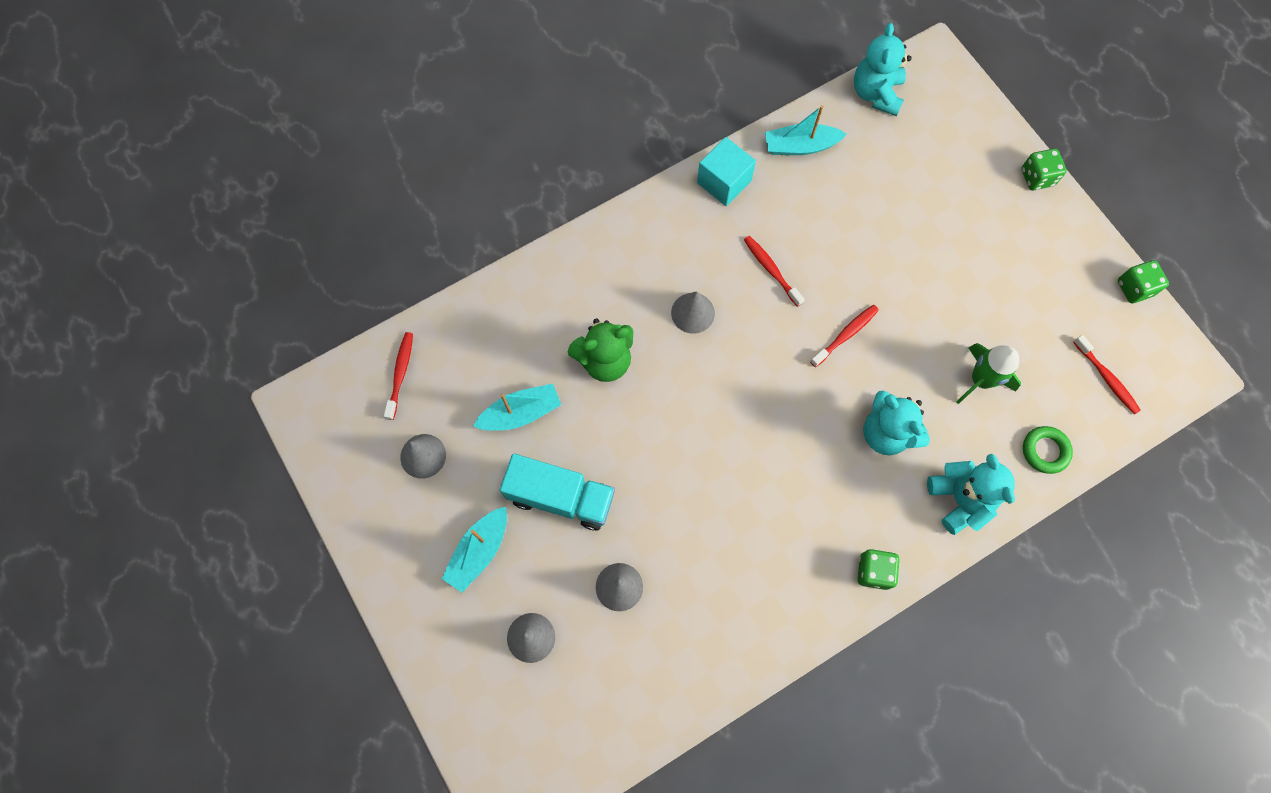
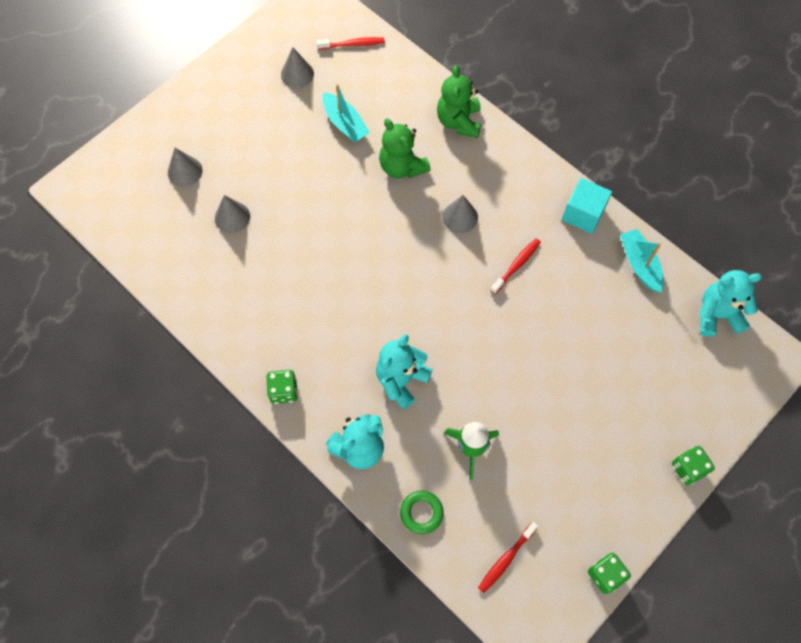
camera: 75 degrees right, 5 degrees down
turquoise boat [441,507,507,592] -> none
turquoise truck [500,454,615,531] -> none
red toothbrush [810,305,879,367] -> none
none -> green teddy bear [437,65,481,138]

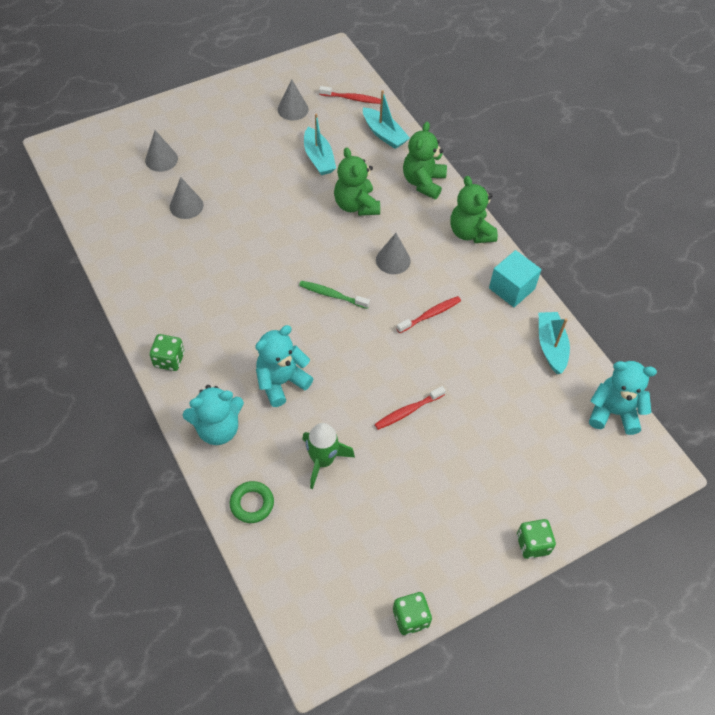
camera: 15 degrees right, 10 degrees down
red toothbrush [478,522,538,593] -> red toothbrush moved to [375,386,446,430]
none -> green toothbrush [299,281,370,309]
none -> turquoise boat [363,90,410,149]
none -> green teddy bear [450,176,498,243]

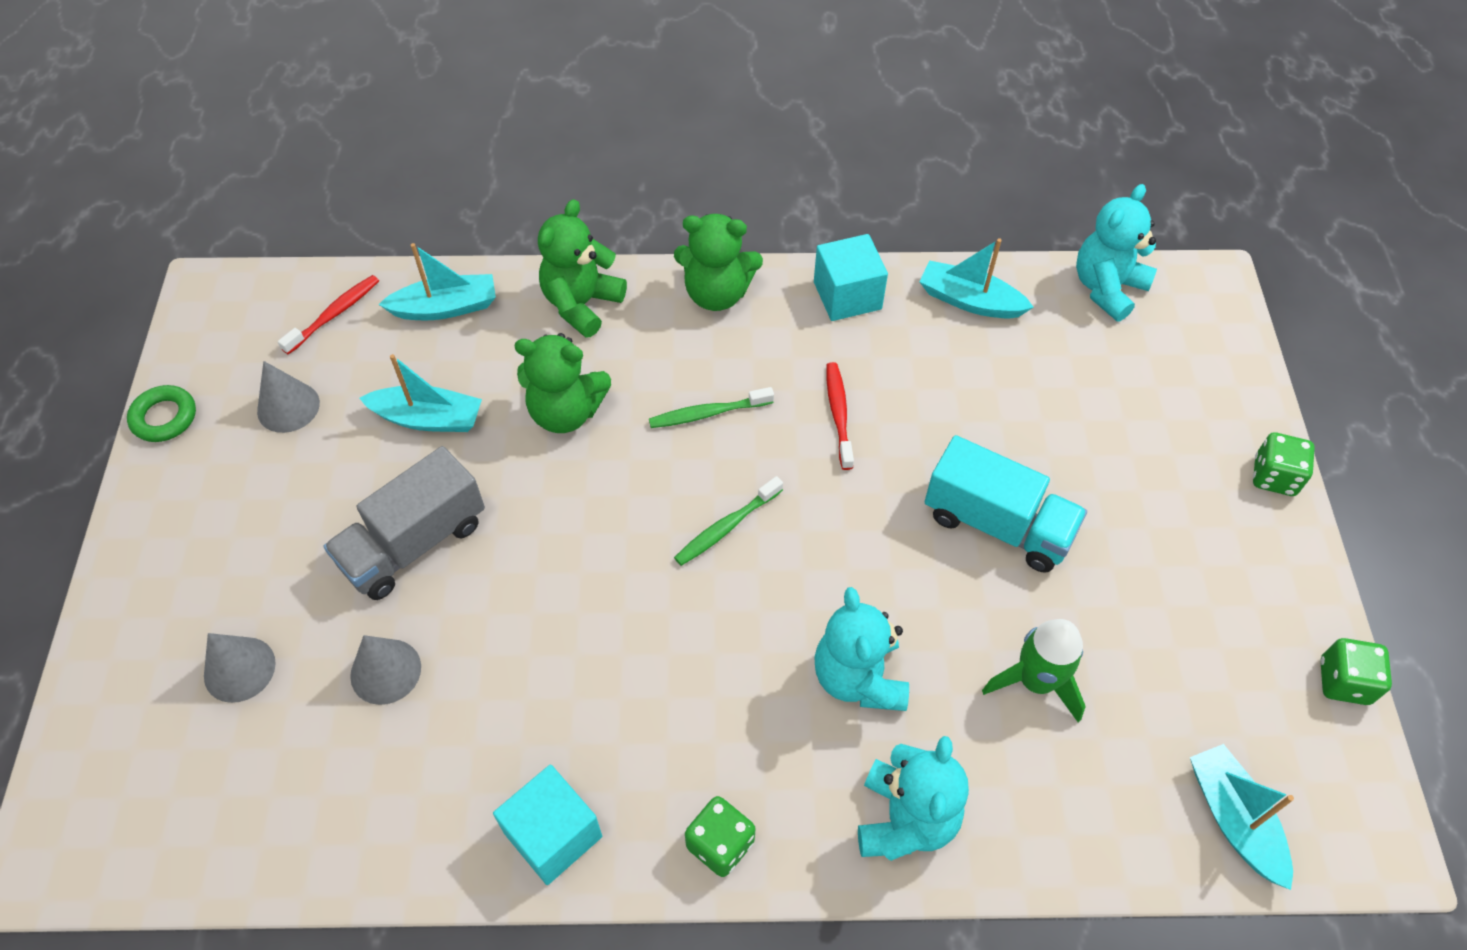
camera: 60 degrees left, 0 degrees up
green ring [230,481,274,523] -> green ring moved to [127,385,196,442]
red toothbrush [375,386,446,430] -> turquoise truck [925,435,1087,573]
grey cone [376,233,411,274] -> green toothbrush [649,387,774,428]
green teddy bear [403,122,447,199] -> green teddy bear turned 75 degrees clockwise [538,199,627,338]
none -> grey truck [324,446,485,600]
none -> turquoise cube [493,765,602,885]
none -> turquoise boat [1190,744,1294,890]

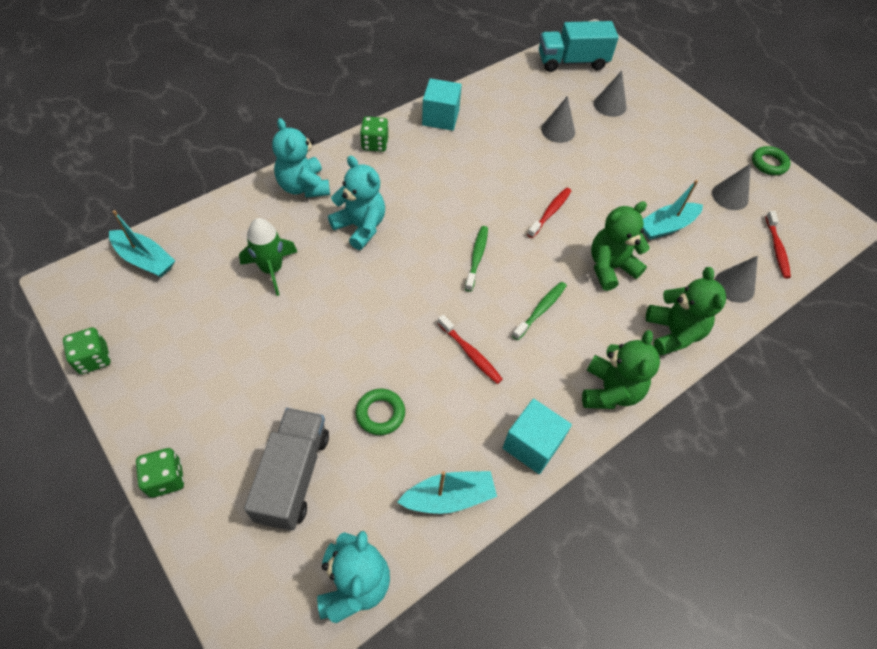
camera: 140 degrees right, 0 degrees up
grey truck [324,446,485,600] -> grey truck moved to [244,408,329,531]
turquoise boat [378,243,496,320] -> grey cone [715,256,758,303]
green teddy bear [674,214,763,311] -> green teddy bear turned 135 degrees clockwise [582,330,660,409]
turquoise truck [925,435,1087,573] -> turquoise truck moved to [539,21,619,72]
none -> green ring [355,389,405,435]
none -> red toothbrush [527,188,571,238]

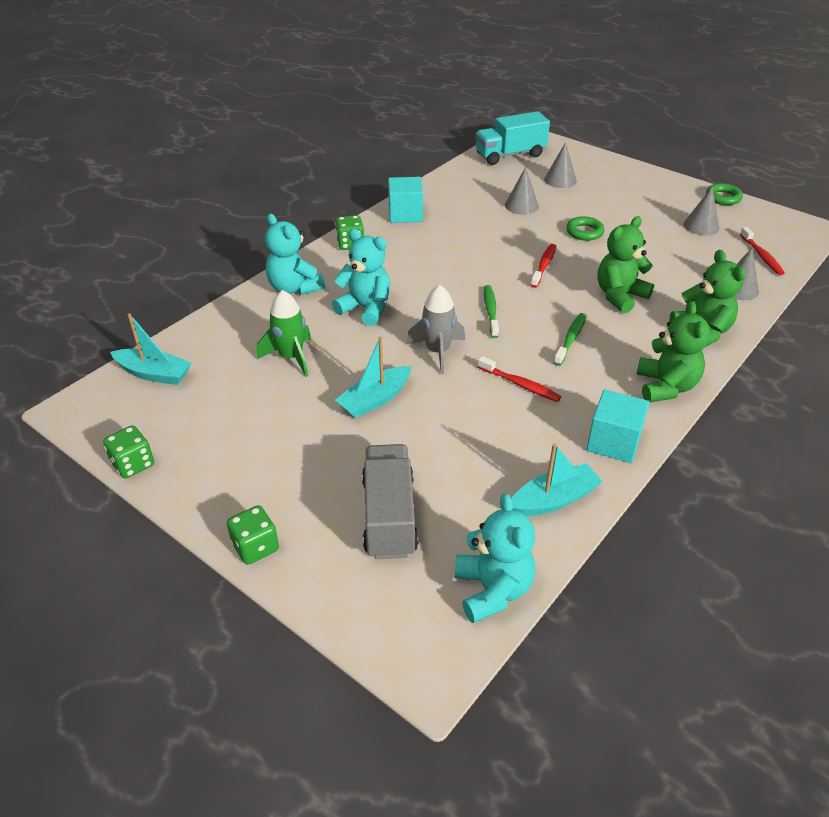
camera: 10 degrees left, 15 degrees down
green ring [355,389,405,435] -> green ring moved to [566,216,605,241]
turquoise boat [643,180,703,240] -> turquoise boat moved to [335,337,411,418]
none -> grey rocket [406,285,465,374]

